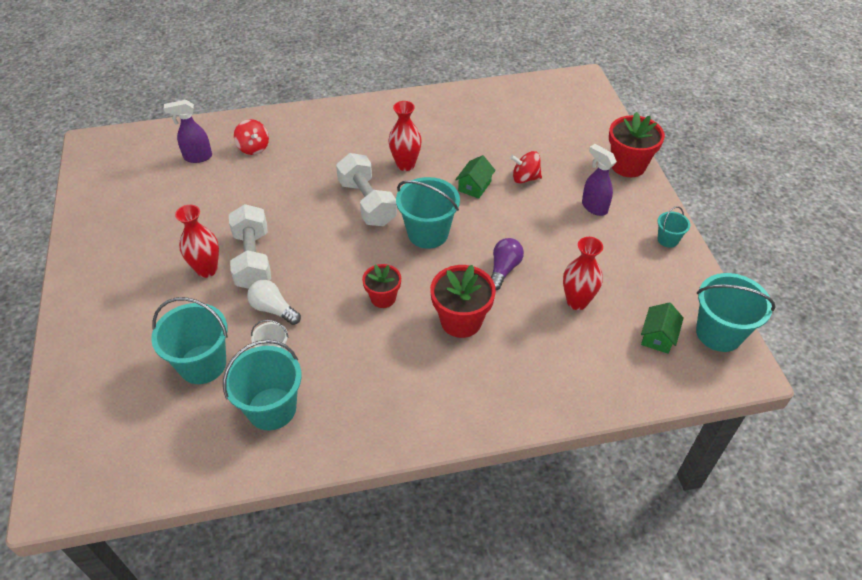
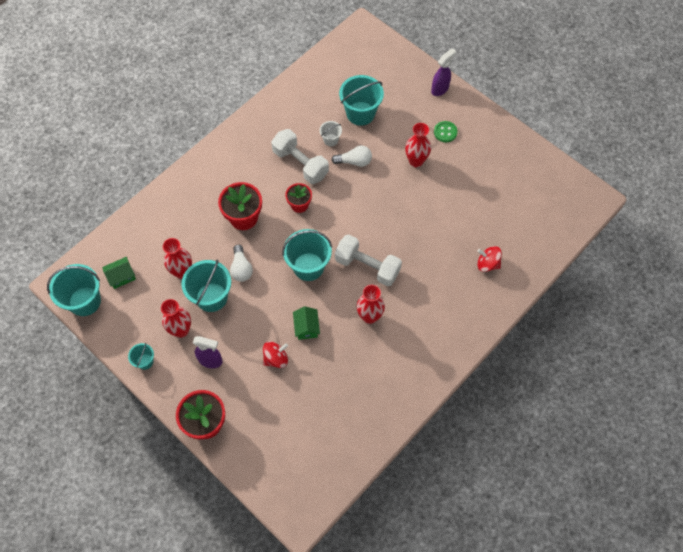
camera: 145 degrees right, 15 degrees up
purple spray bottle [164,100,212,163] -> purple spray bottle moved to [431,48,456,96]
turquoise bucket [223,340,302,430] -> turquoise bucket moved to [181,259,231,312]
white dumbbell [229,204,271,289] -> white dumbbell moved to [271,129,329,184]
purple light bulb [491,238,524,290] -> white light bulb [230,245,253,282]
green house [641,302,684,354] -> green house turned 75 degrees clockwise [102,257,136,289]
none -> red vase [161,299,191,338]
none -> green button [434,121,458,142]

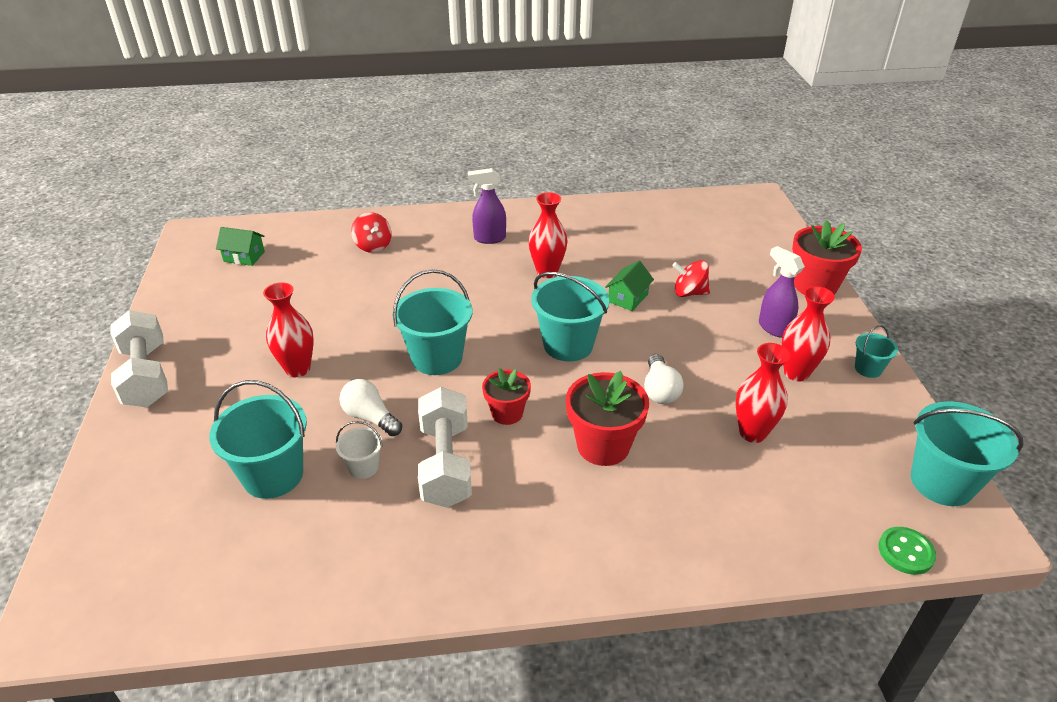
camera: 140 degrees left, 25 degrees down
green house [102,257,136,289] -> green house moved to [216,227,265,266]
turquoise bucket [181,259,231,312] -> turquoise bucket moved to [392,269,472,375]
white light bulb [230,245,253,282] -> white light bulb turned 150 degrees clockwise [644,354,684,404]
white dumbbell [335,234,402,286] -> white dumbbell moved to [111,310,168,407]
purple spray bottle [431,48,456,96] -> purple spray bottle moved to [468,168,506,244]
green button [434,121,458,142] -> green button moved to [878,527,936,575]

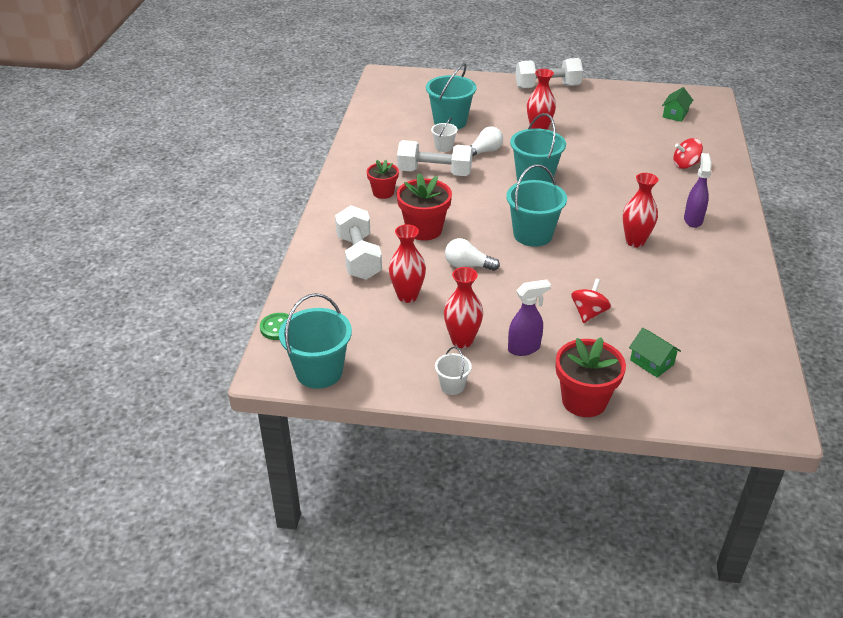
camera: 105 degrees right, 0 degrees up
red flower pot [482,368,531,425] -> red flower pot moved to [367,160,399,199]
green house [605,261,654,311] -> green house moved to [629,328,681,378]
turquoise bucket [855,325,898,378] -> white bucket [435,347,472,395]
none -> white dumbbell [335,205,382,280]

